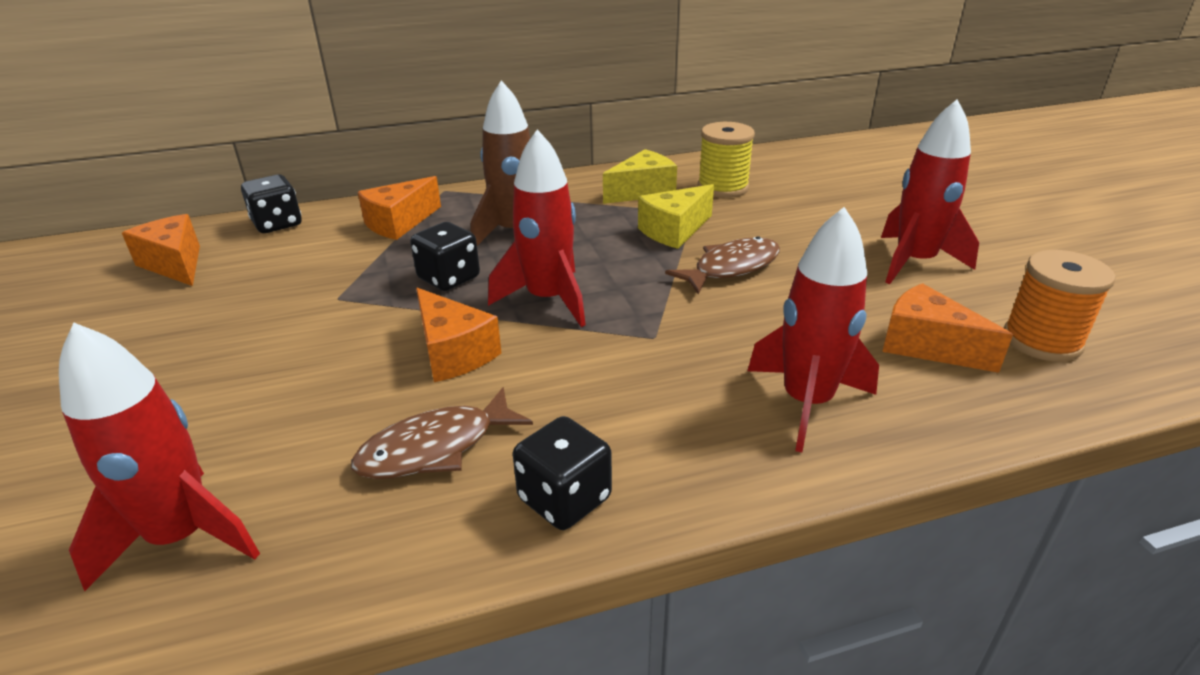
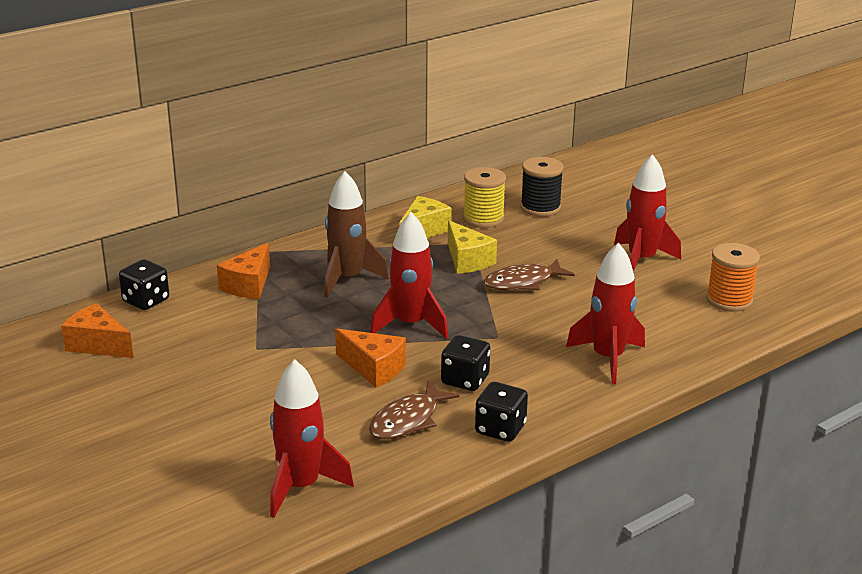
camera: 20 degrees left, 5 degrees down
black dice [410,222,480,291] -> black dice moved to [441,335,490,391]
yellow cheese [638,184,714,249] -> yellow cheese turned 60 degrees counterclockwise [448,220,497,274]
brown fish [665,236,780,294] -> brown fish turned 150 degrees counterclockwise [484,259,575,290]
orange cheese [882,283,1013,373] -> none
none -> black spool [521,157,564,217]

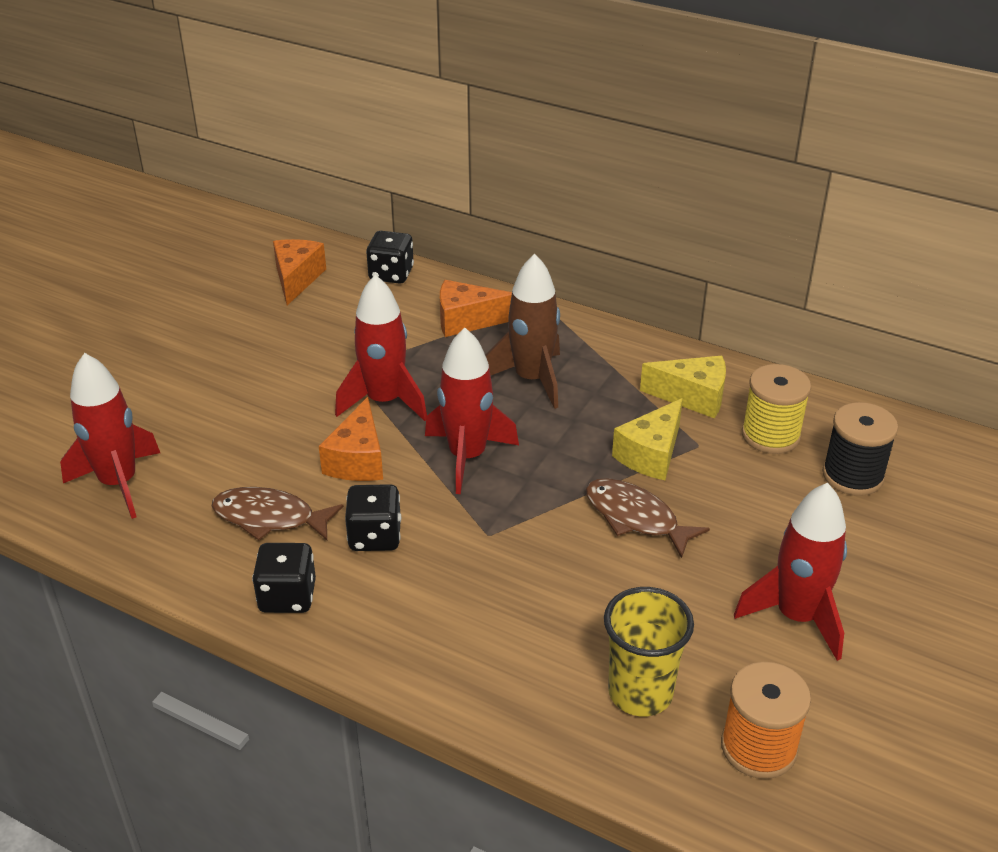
camera: 65 degrees right, 10 degrees up
red rocket [566,243,645,384] -> red rocket moved to [335,275,427,421]
none -> yellow cup [604,587,694,716]

